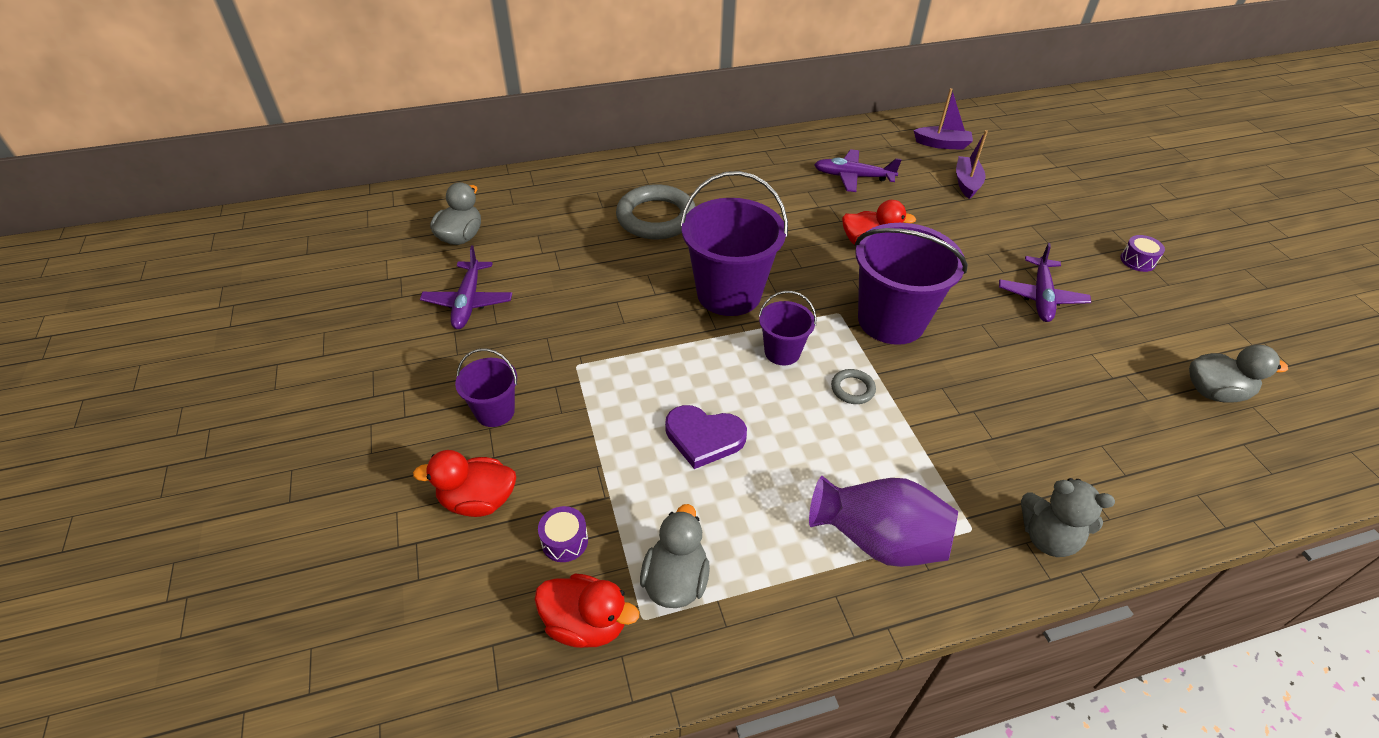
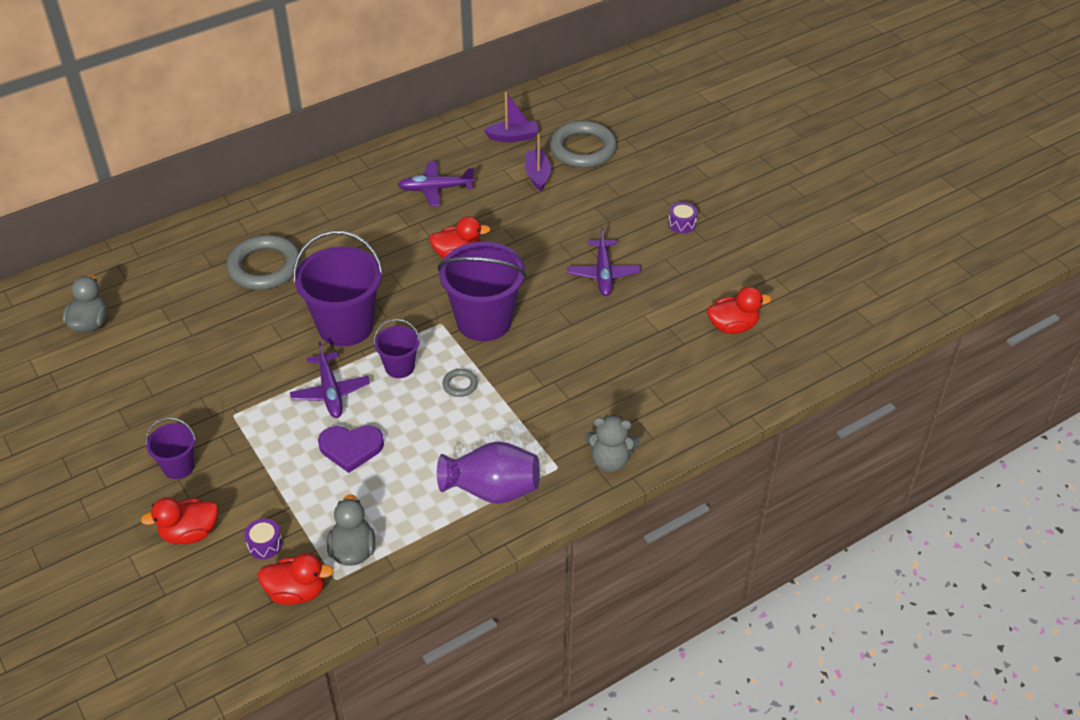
camera: 15 degrees left, 0 degrees up
purple plane [420,246,512,329] -> purple plane moved to [290,342,370,418]
grey duck [1189,345,1288,403] -> red duck [707,287,771,334]
none -> grey ring [550,121,617,168]

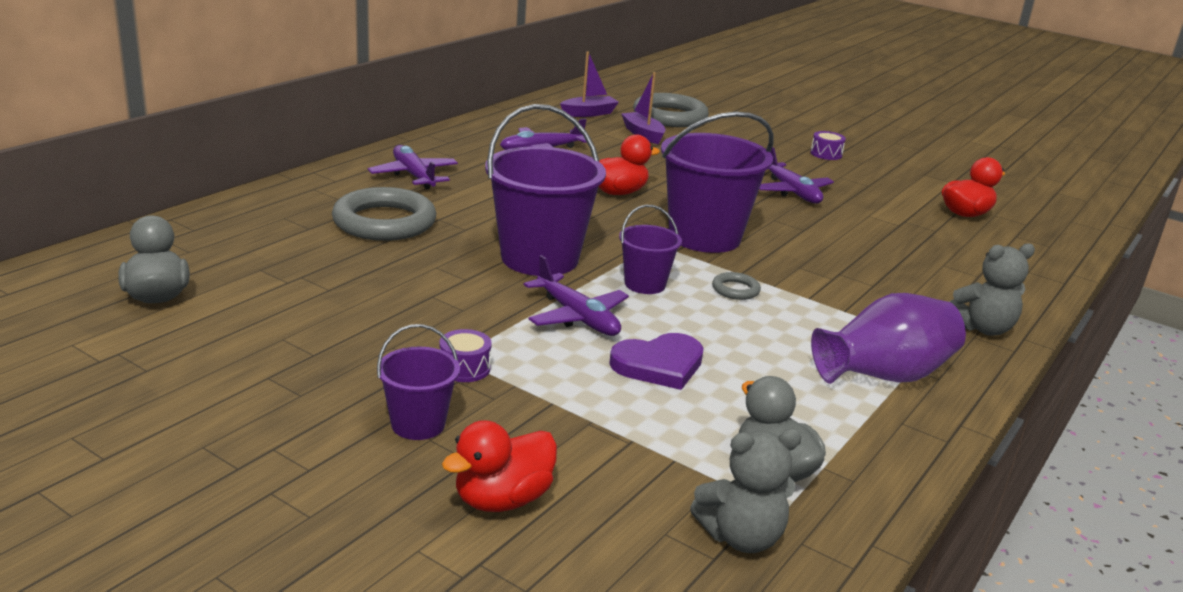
camera: 25 degrees left, 20 degrees down
purple drum [244,518,283,559] -> purple drum moved to [439,329,492,382]
red duck [258,553,334,605] -> grey teddy bear [690,429,802,553]
none -> purple plane [368,145,458,189]

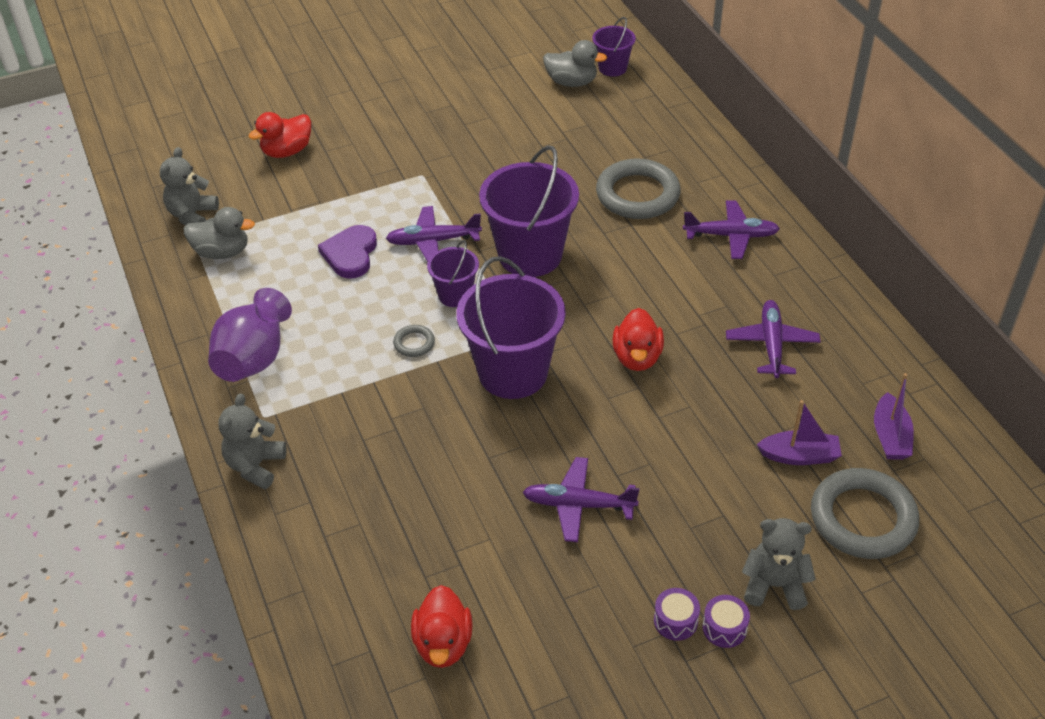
camera: 125 degrees right, 20 degrees up
purple bucket [377,324,460,440] -> purple bucket moved to [592,17,636,77]
purple drum [439,329,492,382] -> purple drum moved to [702,595,750,648]
red duck [442,420,557,512] -> red duck turned 120 degrees counterclockwise [248,112,311,158]
none -> grey teddy bear [742,518,816,610]

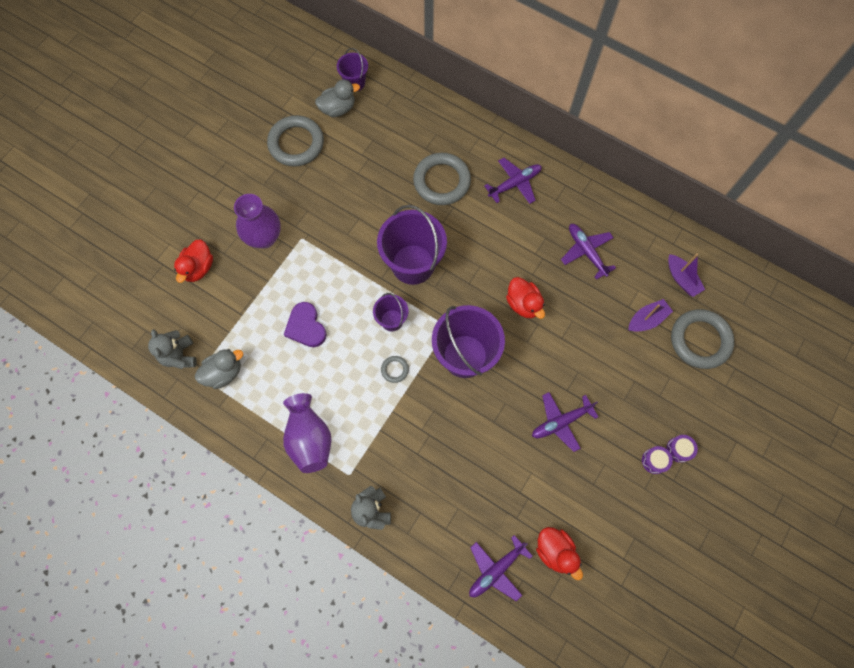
camera: 35 degrees left, 25 degrees up
purple plane [386,206,482,262] -> purple plane moved to [469,535,532,602]
grey teddy bear [742,518,816,610] -> none
none -> purple vase [234,194,281,249]
none -> grey ring [267,115,324,166]

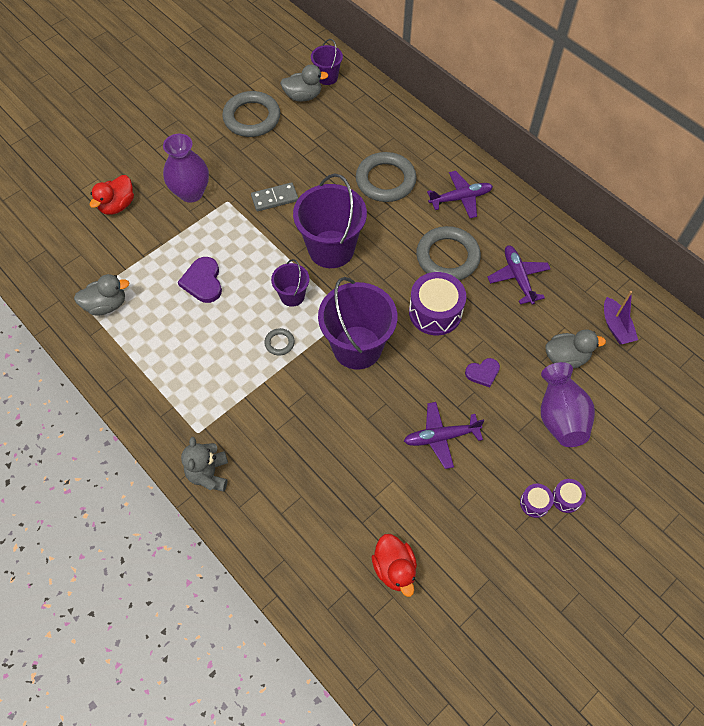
camera: 15 degrees right, 10 degrees down
grey teddy bear [148,329,197,369] -> none
purple vase [283,393,331,473] -> purple vase moved to [541,362,595,447]
purple plane [469,535,532,602] -> none
red duck [506,277,545,319] -> purple drum [409,272,466,335]
purple boat [628,299,673,332] -> grey duck [546,329,606,369]
grey ring [671,309,735,369] -> grey ring moved to [416,226,481,280]
none -> grey domino [251,182,298,211]
none -> purple heart [465,358,500,388]

